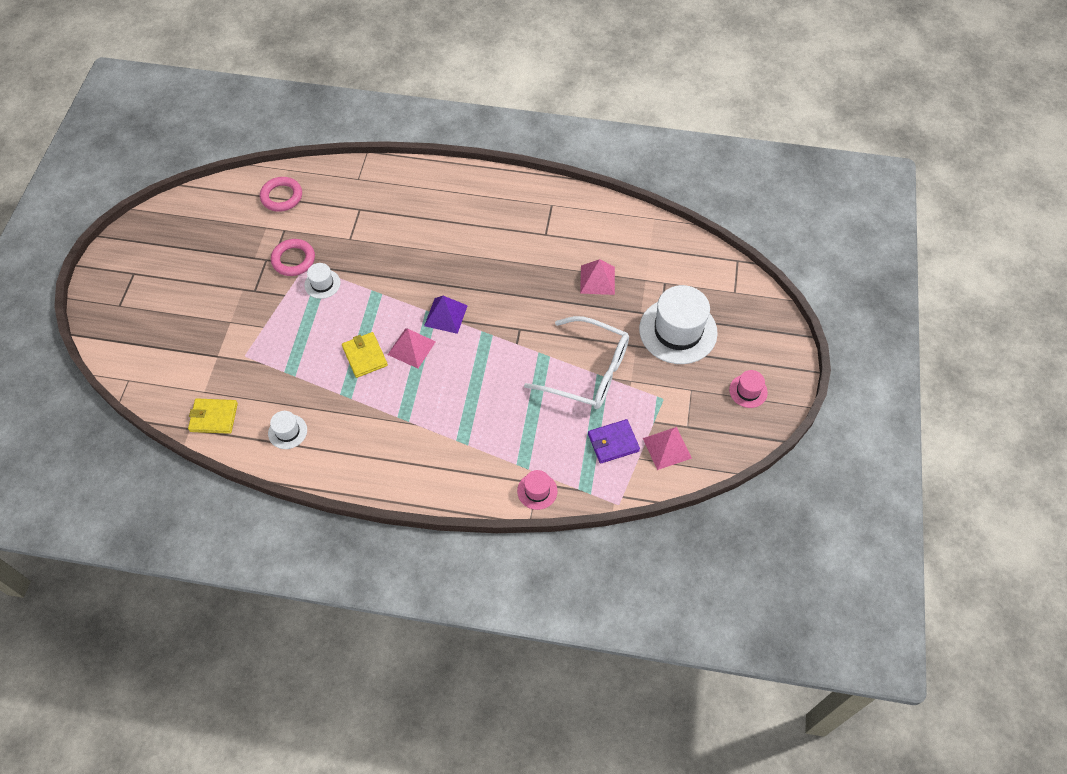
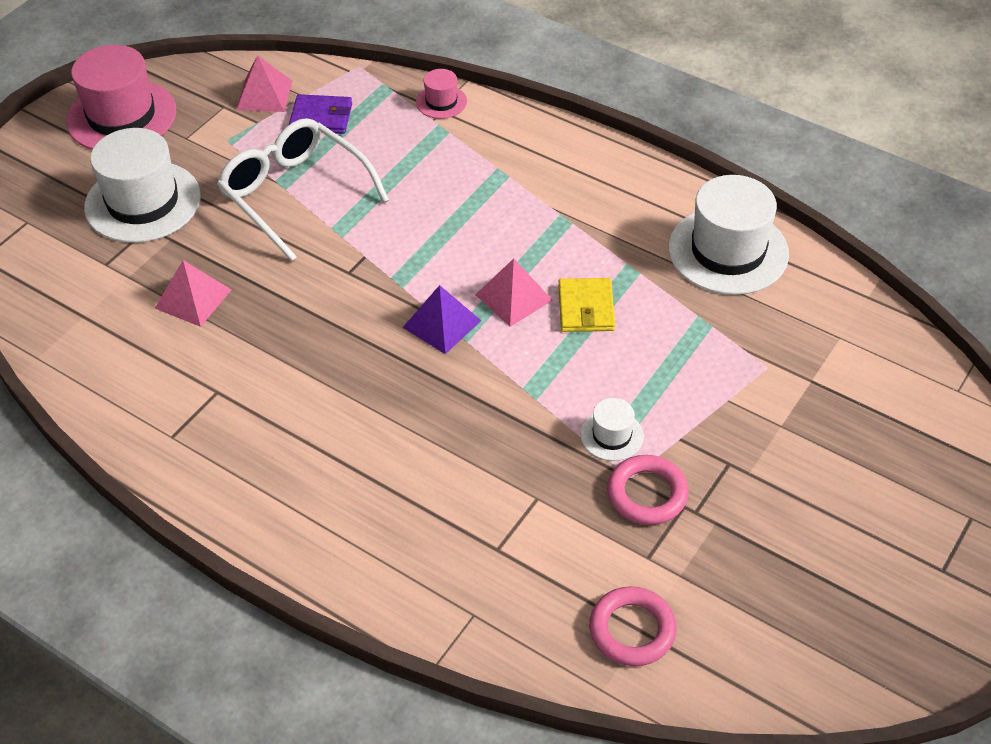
camera: 155 degrees left, 10 degrees down
yellow wallet [188,398,238,434] -> none
white hat [268,411,307,449] -> white hat [668,175,789,295], size x2.12
pink hat [729,370,768,408] -> pink hat [66,45,176,150], size x2.12

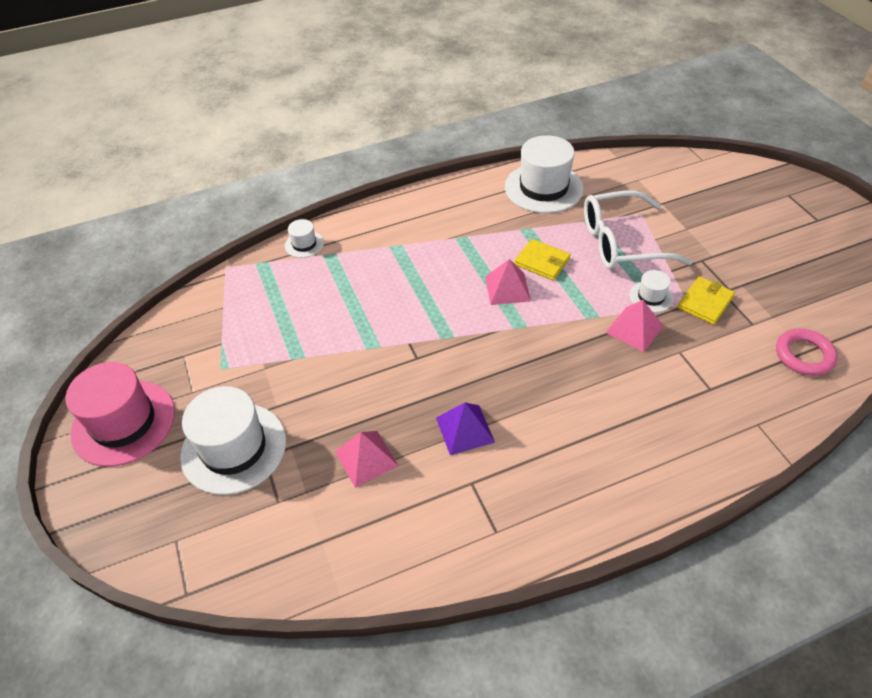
camera: 55 degrees left, 0 degrees up
white glasses [217,118,389,262] -> white glasses moved to [584,190,693,270]
pink pyramid [236,55,292,112] -> pink pyramid moved to [606,300,664,352]
purple wallet [289,94,352,134] -> none
purple pyramid [402,285,481,354] -> purple pyramid moved to [436,402,495,455]
pink hat [416,69,467,119] -> white hat [285,219,324,258]
pink ring [607,455,689,525] -> yellow wallet [678,276,735,325]

